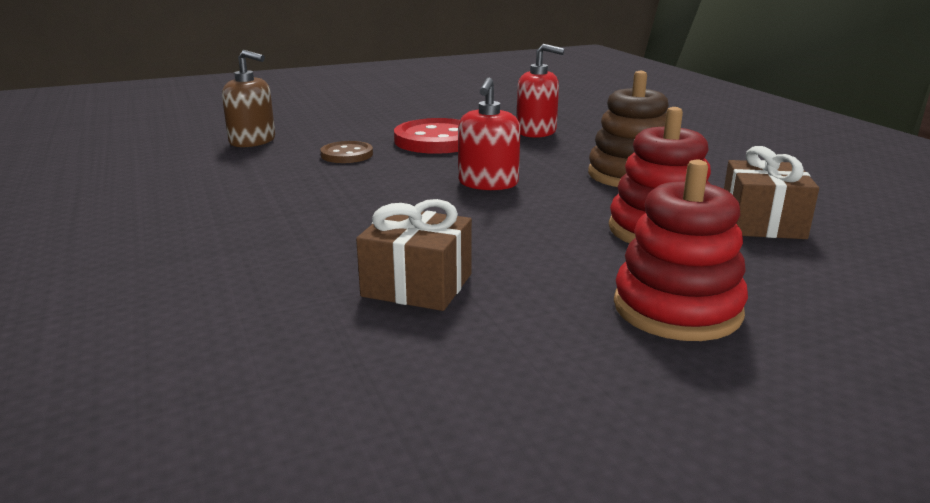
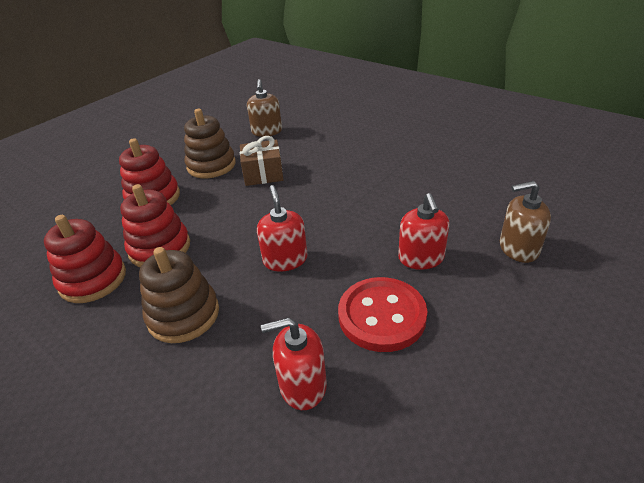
camera: 155 degrees right, 15 degrees up
brown button [320,141,373,163] -> red soap dispenser [398,193,449,270]
brown gift [724,146,819,239] -> red stacking toy [44,215,126,303]
none -> brown stacking toy [184,109,236,178]
none -> brown soap dispenser [247,79,282,137]

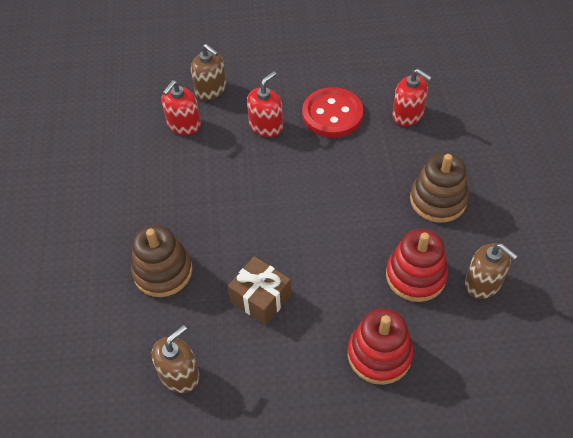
camera: 135 degrees left, 15 degrees up
red stacking toy [44,215,126,303] -> brown soap dispenser [465,243,518,299]
brown stacking toy [184,109,236,178] -> brown stacking toy moved to [131,225,192,297]
red soap dispenser [257,185,308,272] -> red soap dispenser moved to [162,80,201,135]

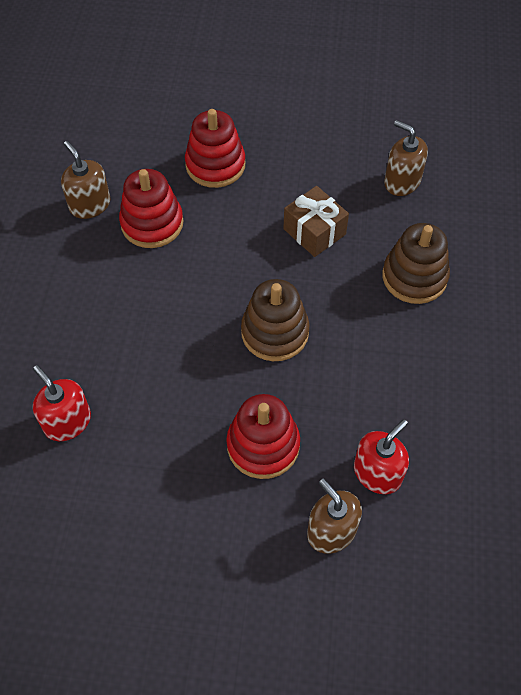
camera: 170 degrees left, 5 degrees up
brown soap dispenser [152,325,200,393] -> brown soap dispenser turned 75 degrees clockwise [384,120,428,196]
red soap dispenser [247,71,283,137] -> red stacking toy [226,394,300,479]
red button [302,87,363,138] -> none
brown stacking toy [410,153,469,223] -> brown stacking toy moved to [241,279,309,361]

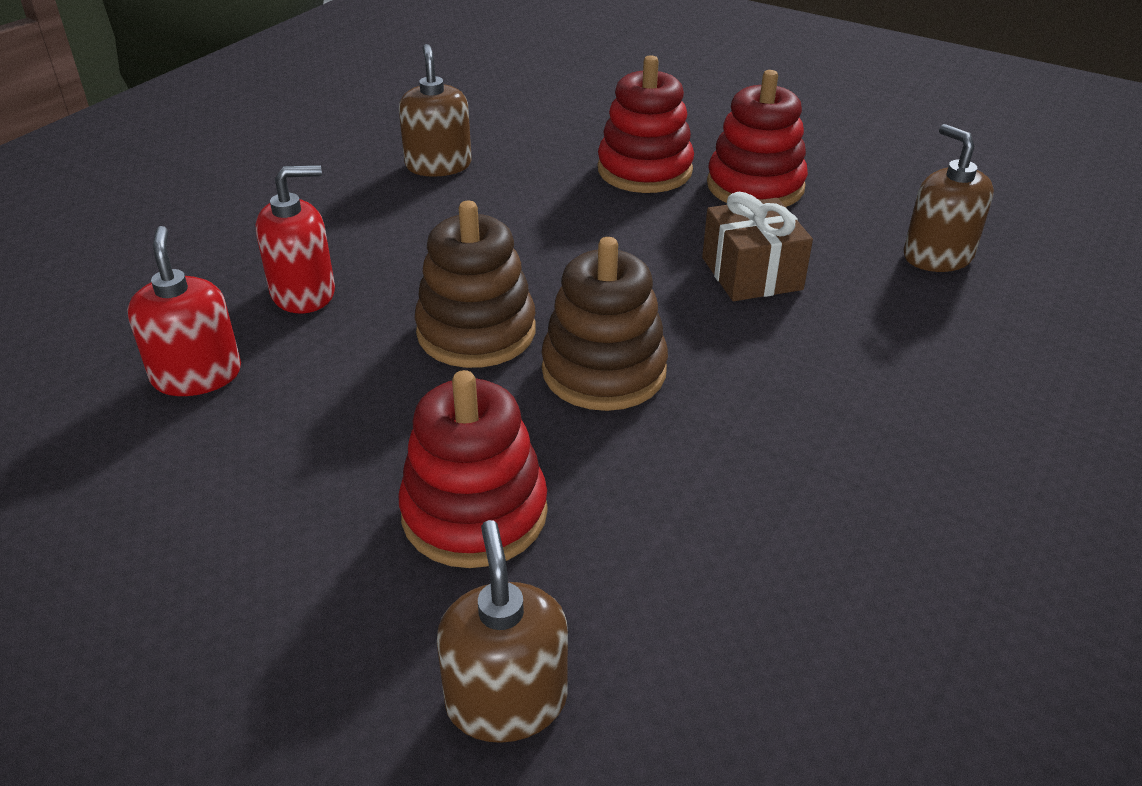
camera: 25 degrees right, 20 degrees down
red stacking toy [119,169,183,248] -> red stacking toy moved to [707,70,808,207]
red soap dispenser [354,419,409,494] -> red soap dispenser moved to [256,165,335,313]
brown stacking toy [382,223,450,304] -> brown stacking toy moved to [415,201,536,368]

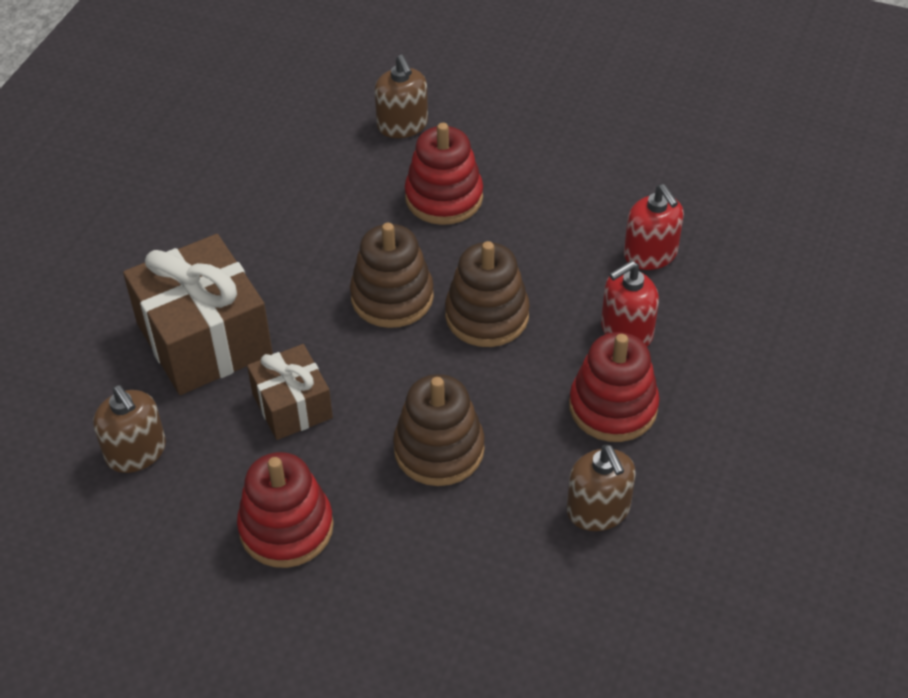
camera: 170 degrees right, 10 degrees up
red stacking toy [598,55,694,193] -> red stacking toy moved to [569,332,660,442]
none -> brown gift [123,234,273,395]
none -> brown stacking toy [393,374,485,486]

